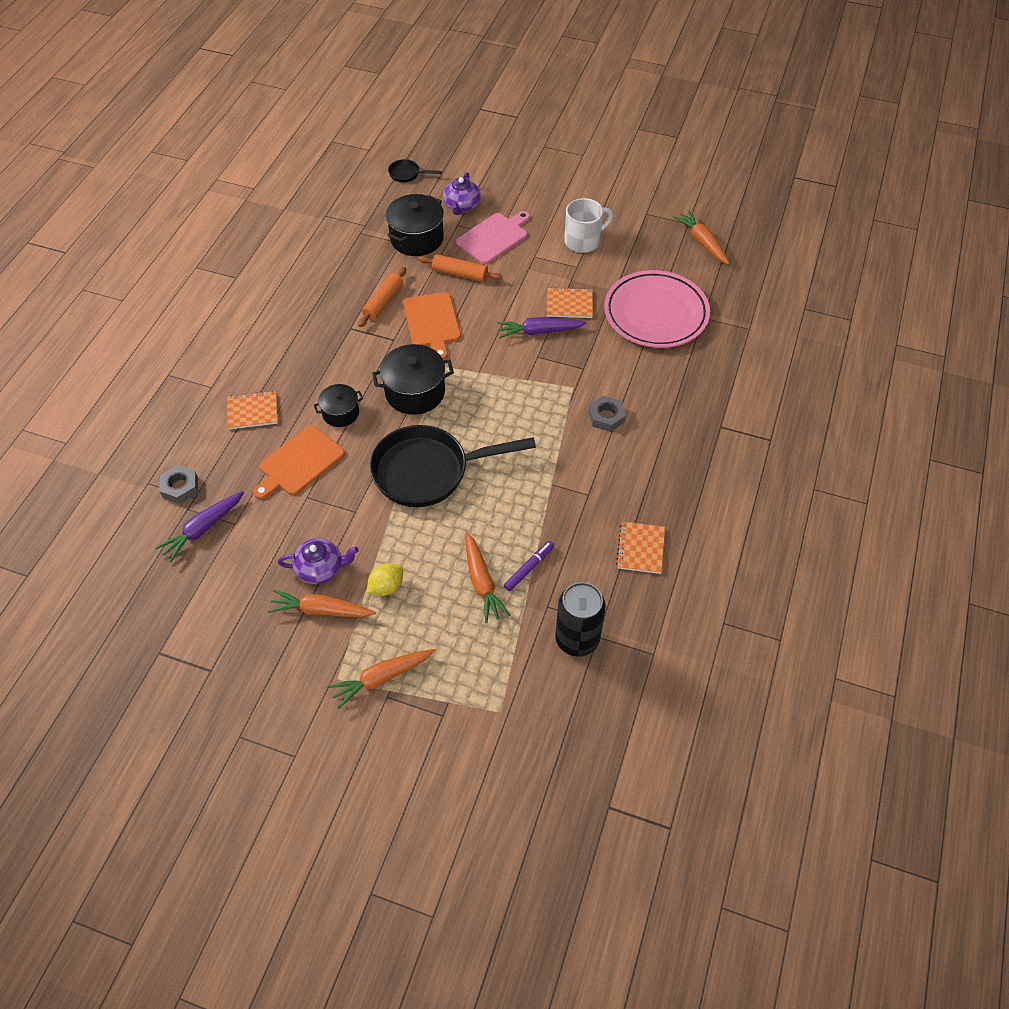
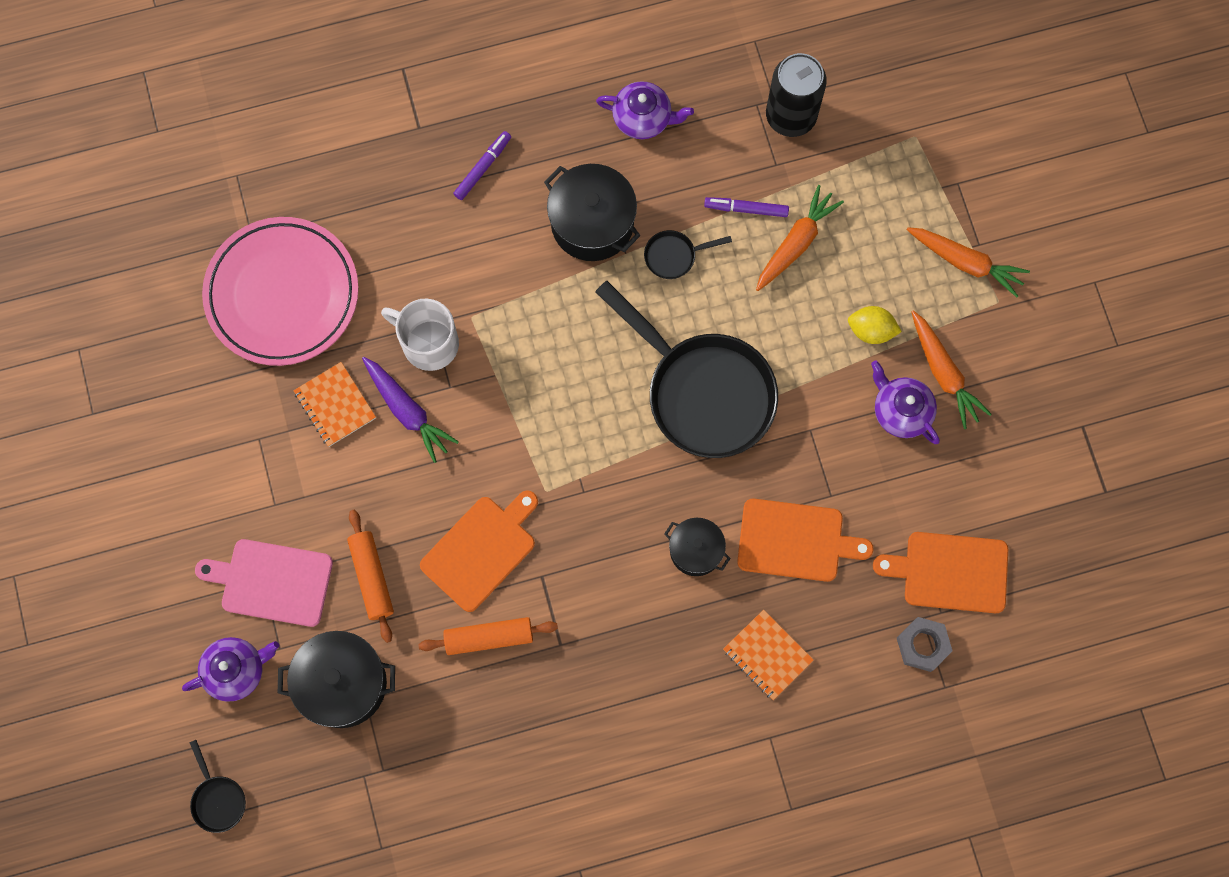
camera: 125 degrees left, 20 degrees up
purple carrot [155,491,244,562] -> orange cutting board [873,532,1008,613]
black pot [372,344,454,415] -> black pot moved to [544,164,641,261]
white mug [564,198,613,253] -> white mug moved to [381,298,459,371]
grey nut [589,395,626,432] -> none
orange notebook [616,521,665,574] -> purple teapot [596,81,694,139]
orange carrot [673,210,730,265] -> none
none -> purple marker [453,131,511,200]
none -> black pan [644,230,732,279]

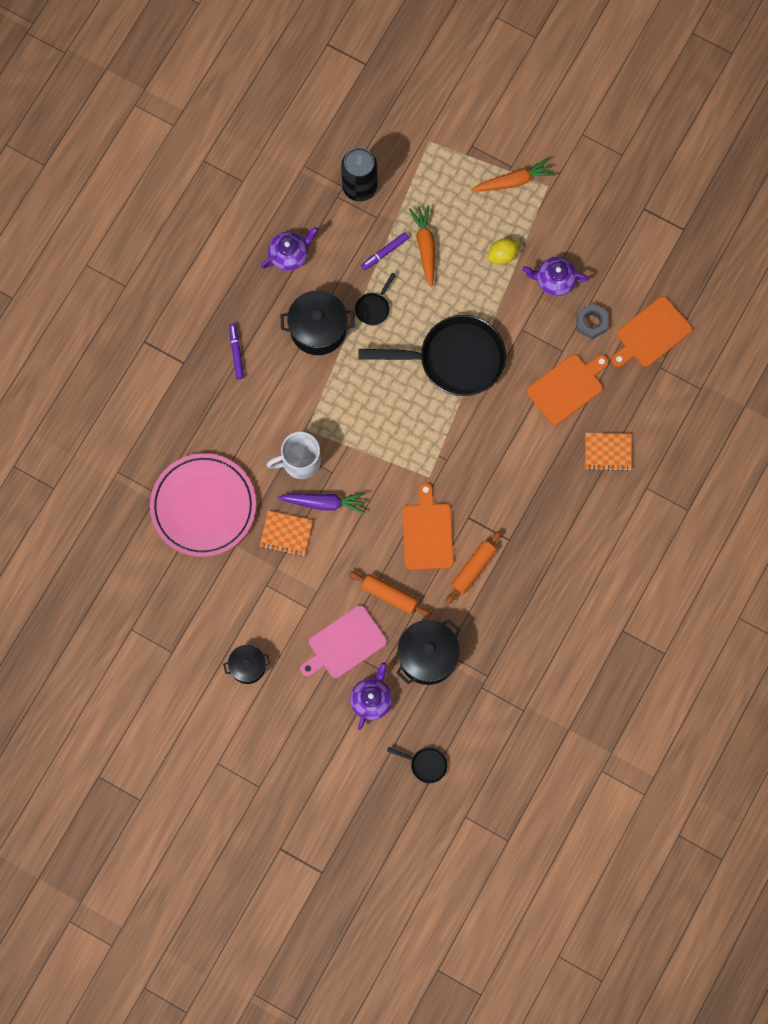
camera: 45 degrees left, 0 degrees up
black pot [664,518,731,576] -> black pot moved to [223,645,270,684]
grey nut [897,617,952,672] -> grey nut moved to [577,303,608,339]
orange carrot [911,310,992,429] -> none

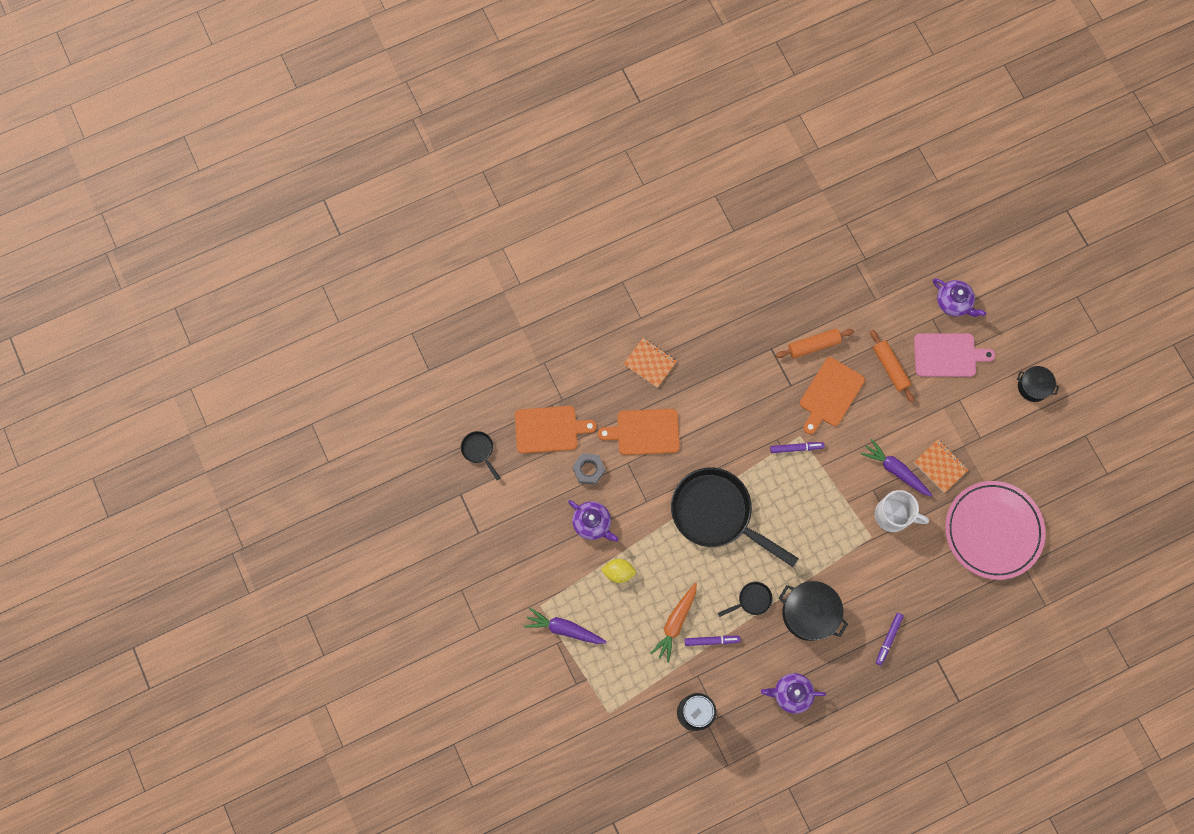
camera: 145 degrees left, 0 degrees up
purple teapot [350,662,392,730] -> purple teapot turned 105 degrees counterclockwise [933,278,986,317]
black pan [387,747,448,783] -> black pan moved to [461,431,500,480]
black pot [396,619,461,685] -> none
orange carrot [471,157,555,191] -> purple carrot [524,608,607,644]
none -> purple marker [770,442,825,453]

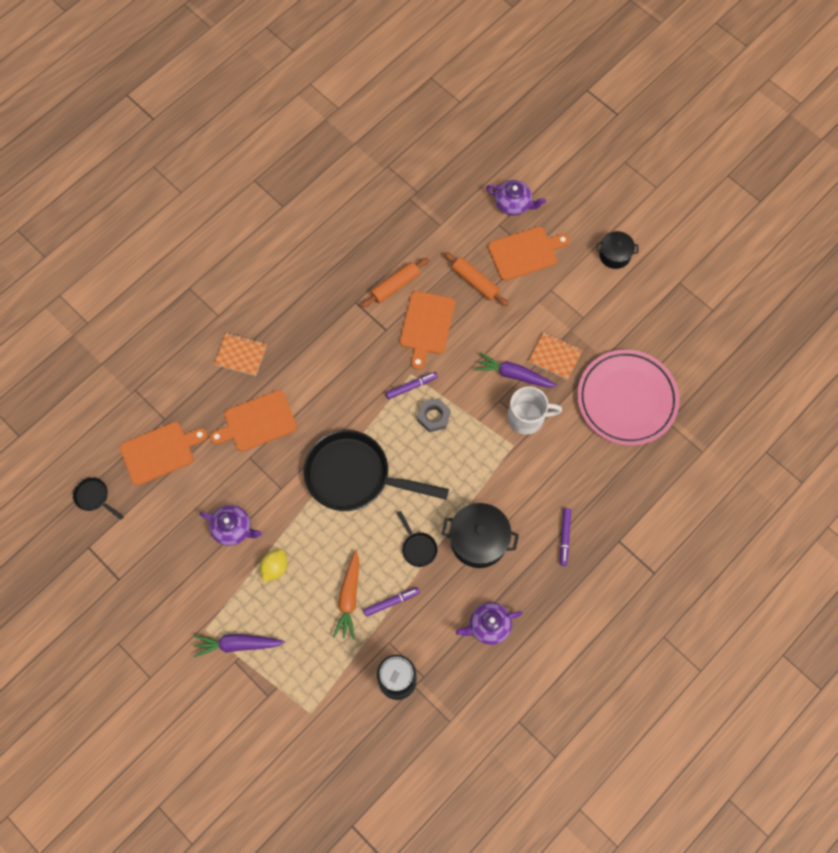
camera: 20 degrees left, 5 degrees down
grey nut [572,453,605,485] -> grey nut moved to [417,398,451,432]
yellow lemon [601,559,636,583] -> yellow lemon turned 45 degrees counterclockwise [260,549,287,582]
black pan [718,582,773,617] -> black pan turned 105 degrees clockwise [397,511,438,567]
pink cutting board [914,333,995,377] -> orange cutting board [488,227,570,281]

